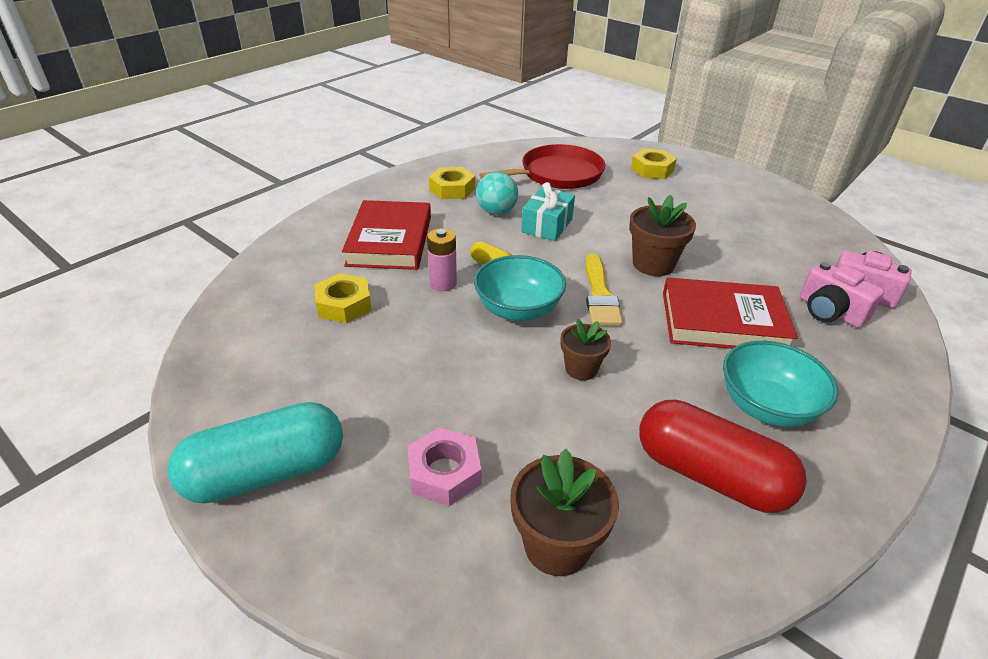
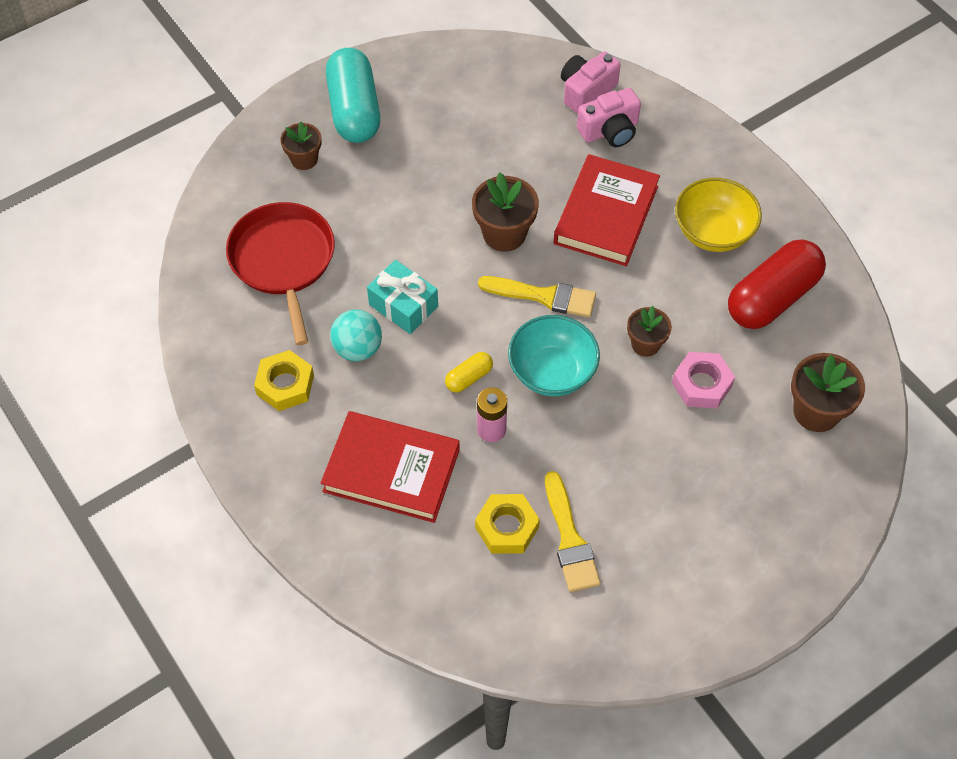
camera: 75 degrees left, 20 degrees up
turquoise capsule [168,402,343,504] -> turquoise capsule moved to [326,48,380,143]
pink nut [408,427,482,506] -> pink nut moved to [672,352,735,408]
yellow nut [631,149,677,179] -> brown flower pot [280,121,321,170]
turquoise bowl [723,341,838,427] -> yellow bowl [675,178,762,252]
none -> yellow brush [545,471,601,592]

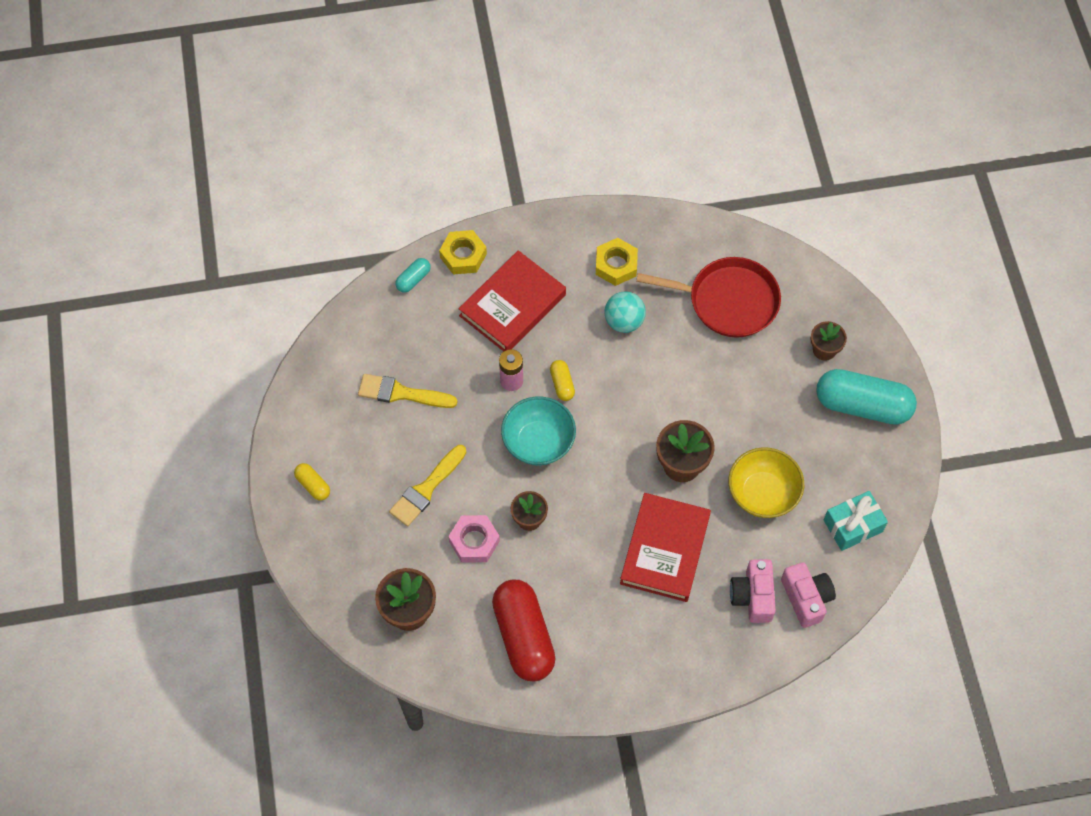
camera: 115 degrees right, 5 degrees up
turquoise gift [367,260,438,334] -> turquoise gift moved to [824,491,888,551]
yellow nut [475,494,540,553] -> yellow nut moved to [439,230,487,275]
yellow brush [478,276,596,317] -> yellow brush moved to [389,445,467,527]
red book [554,154,660,266] -> red book turned 60 degrees clockwise [620,493,711,602]
yellow bowl [675,178,762,252] -> yellow bowl moved to [729,447,804,518]
none -> yellow capsule [294,463,330,500]
none -> turquoise capsule [395,258,431,293]

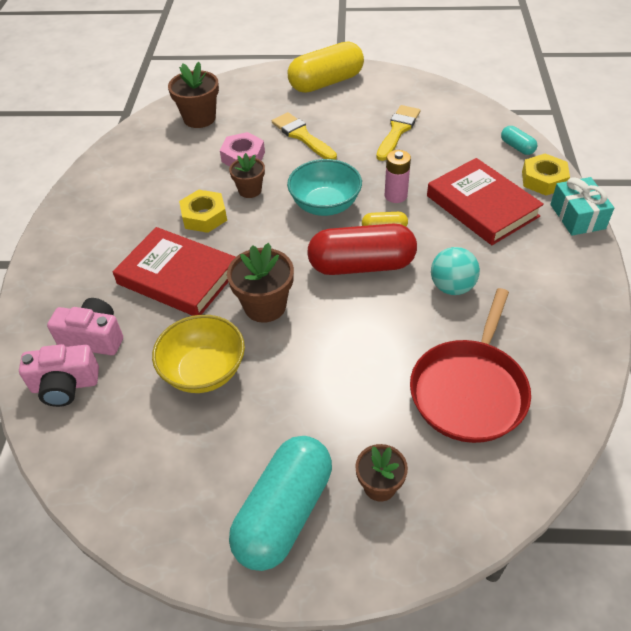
camera: 105 degrees right, 15 degrees down
yellow capsule [294,463,330,500] -> yellow capsule [288,41,364,93], size x2.23
red capsule [492,580,556,681] -> red capsule moved to [307,224,417,275]
yellow nut [596,238,638,286] -> yellow nut moved to [179,190,227,233]
turquoise gift [824,491,888,551] -> turquoise gift moved to [550,177,614,235]

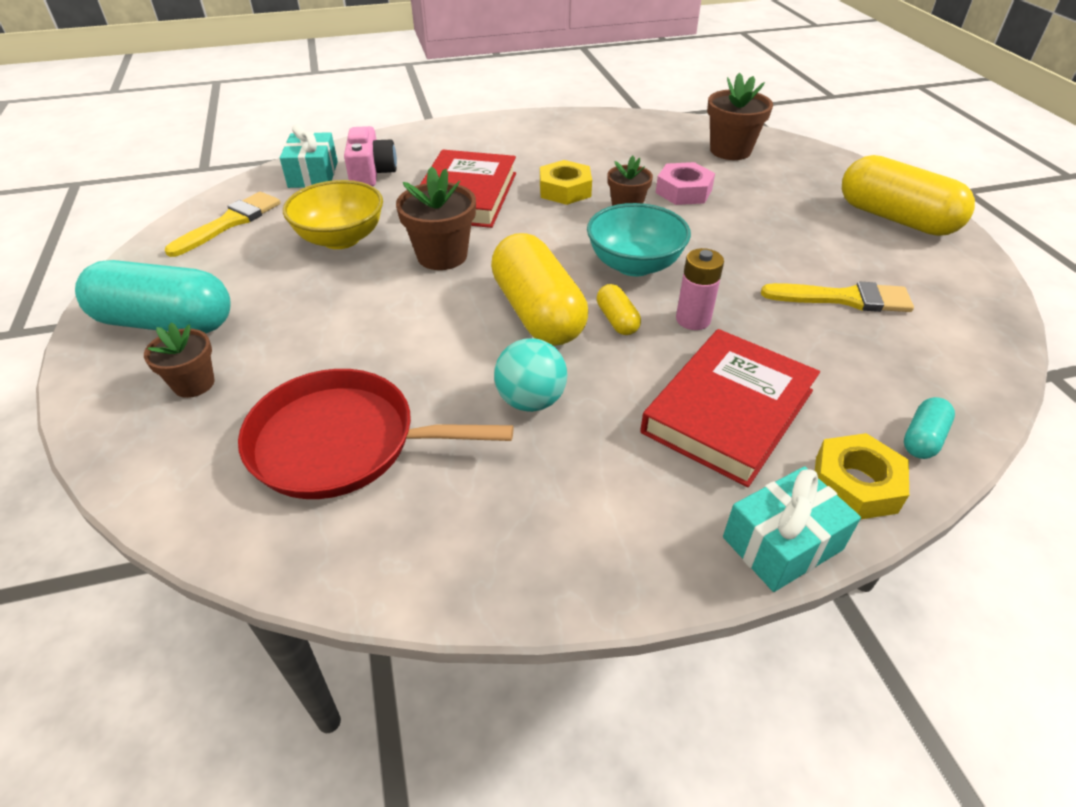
camera: 70 degrees right, 5 degrees down
pink camera [19,344,99,407] -> turquoise gift [280,124,338,188]
yellow brush [272,112,337,160] -> yellow brush moved to [165,192,280,257]
red capsule [307,224,417,275] -> yellow capsule [491,233,588,346]

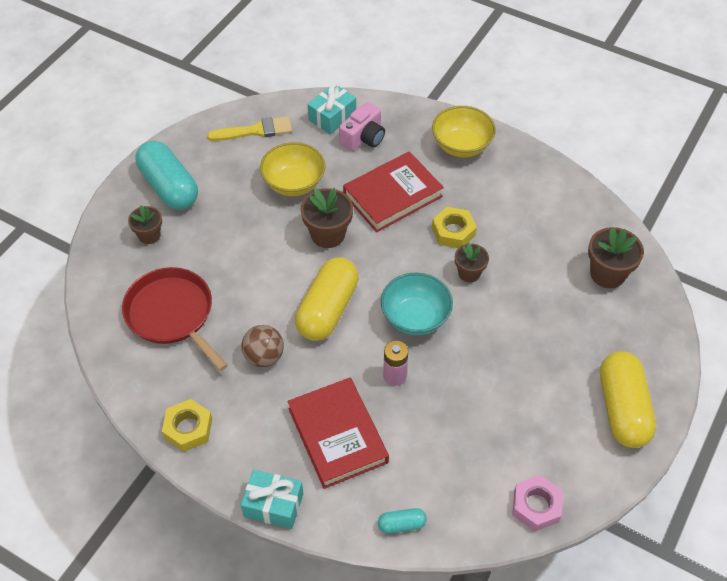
camera: 45 degrees right, 10 degrees up
turquoise ball [494,338,567,412] -> brown ball [241,325,284,367]
yellow capsule [597,284,641,335] -> none
red book [640,329,820,487] -> red book turned 75 degrees clockwise [287,378,389,489]
pink nut [656,162,715,205] -> pink nut moved to [512,475,563,531]
yellow brush [761,281,914,312] -> none
yellow nut [815,433,909,520] -> yellow nut moved to [162,399,212,452]
none -> yellow bowl [432,106,496,157]

